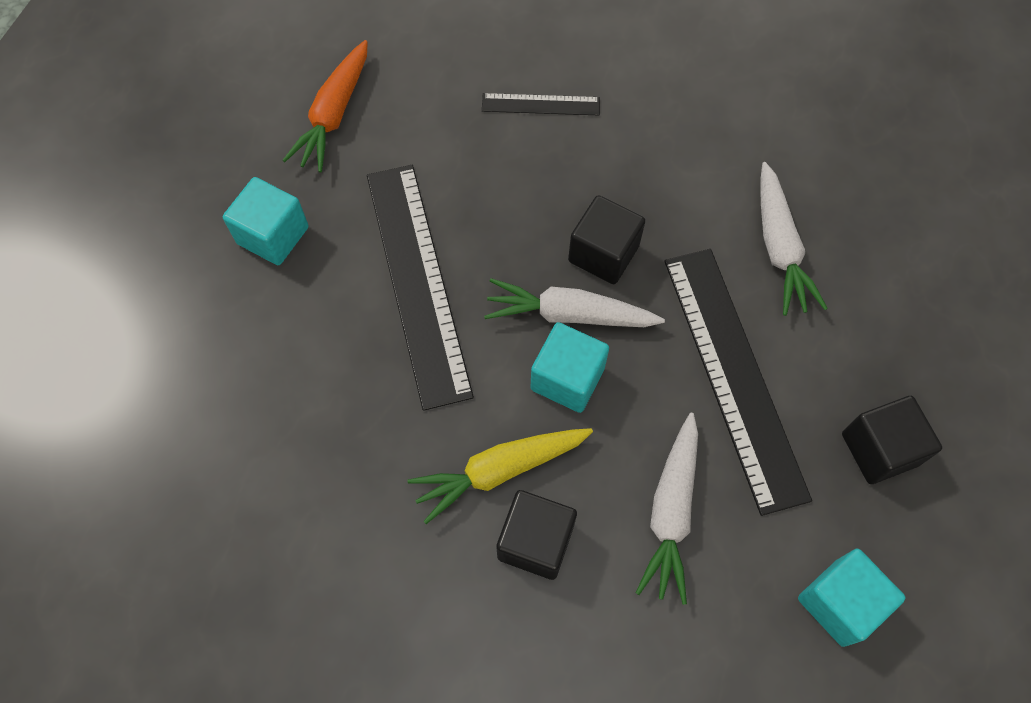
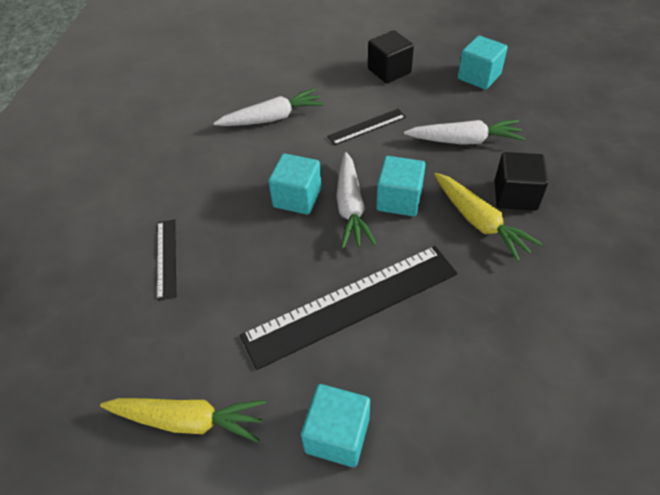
camera: 100 degrees left, 15 degrees down
orange carrot [283,40,368,172] -> yellow carrot [100,398,266,443]
black cube [568,195,645,284] -> turquoise cube [268,153,322,215]
black ruler [664,249,812,516] -> black ruler [327,109,406,145], size x0.47

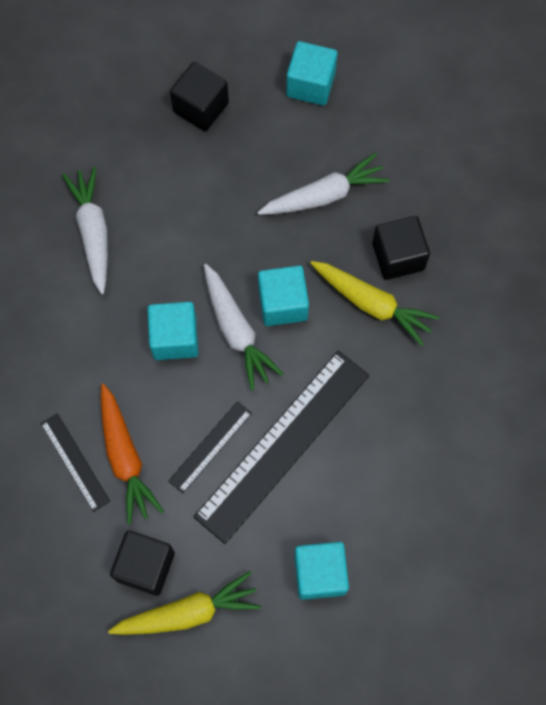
camera: 25 degrees left, 20 degrees up
white carrot [214,88,324,126] -> white carrot turned 60 degrees counterclockwise [62,167,108,294]
black ruler [327,109,406,145] -> black ruler moved to [168,401,252,494]
none -> orange carrot [101,384,164,525]
none -> black cube [110,531,175,596]

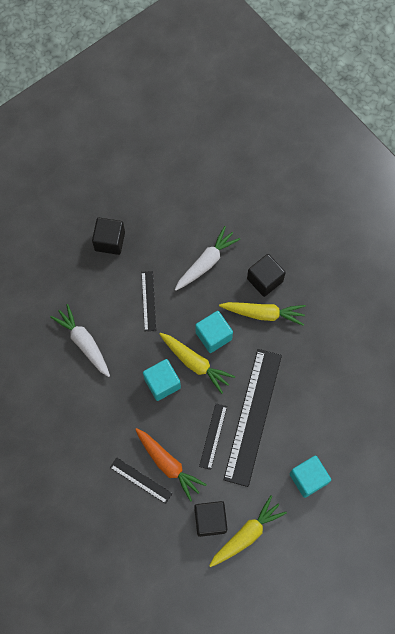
camera: 25 degrees left, 0 degrees up
white carrot [204,264,283,391] -> yellow carrot [160,333,235,394]
turquoise cube [286,41,337,105] -> none
none -> black ruler [141,271,156,331]

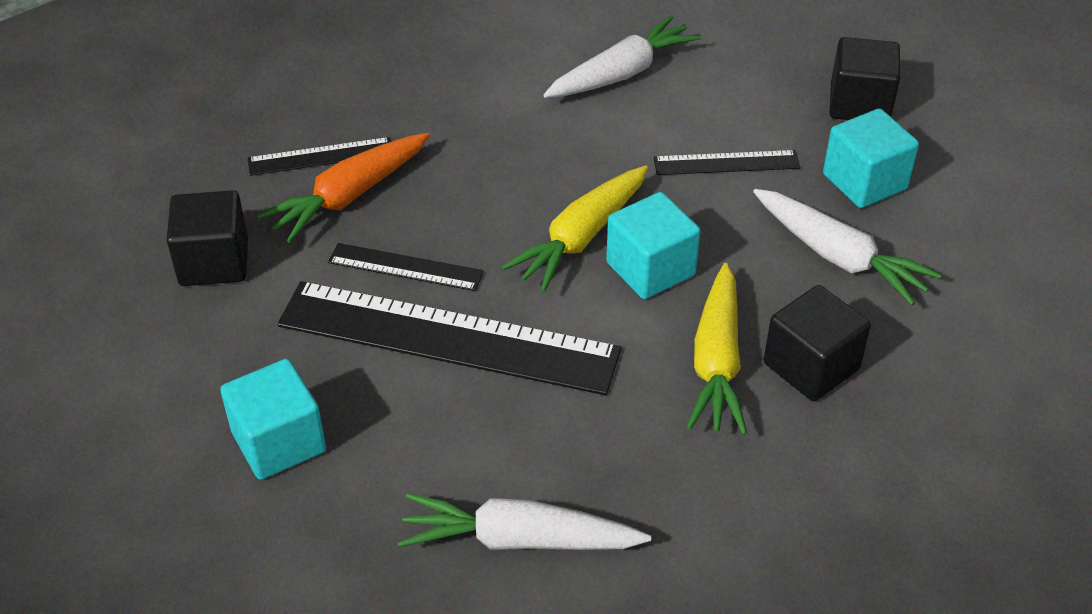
camera: 90 degrees right, 25 degrees down
black ruler [110,458,172,504] -> black ruler turned 45 degrees clockwise [248,137,391,176]
turquoise cube [143,359,181,401] -> turquoise cube moved to [823,108,919,208]
yellow carrot [209,495,287,567] -> none
none -> white carrot [398,493,651,550]

